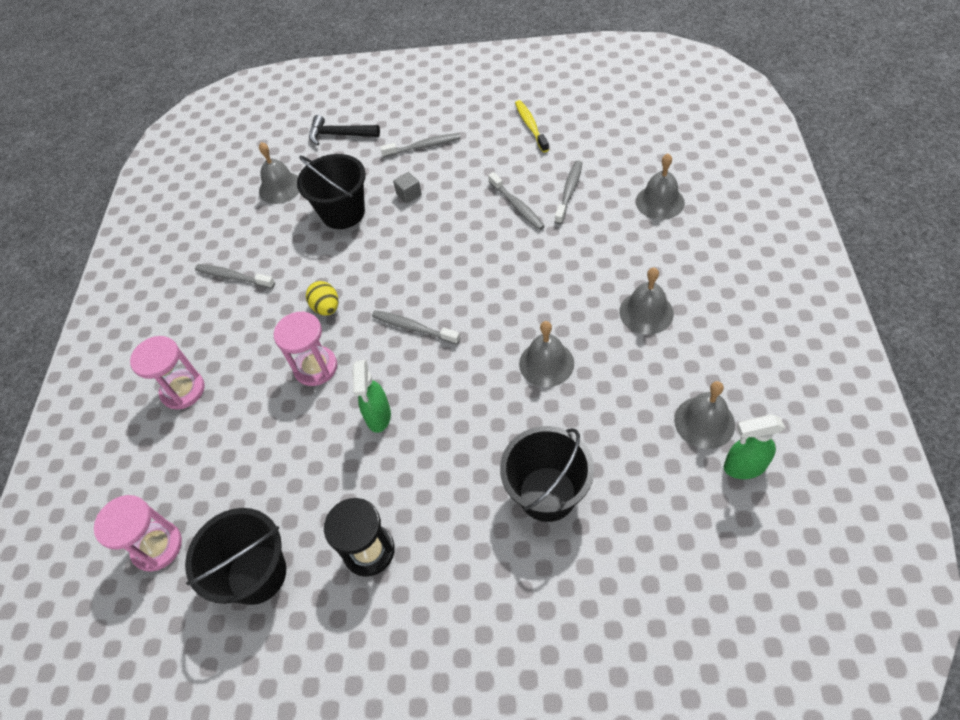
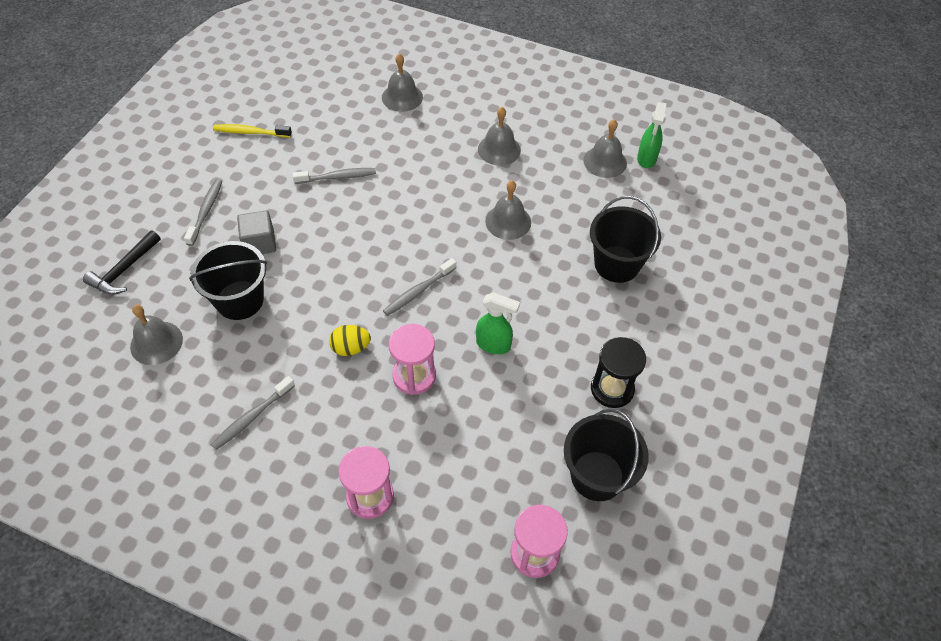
camera: 75 degrees left, 0 degrees up
grey cube [393,172,422,204] -> grey cube [237,210,276,254], size x1.55
grey toothbrush [555,161,582,224] -> none

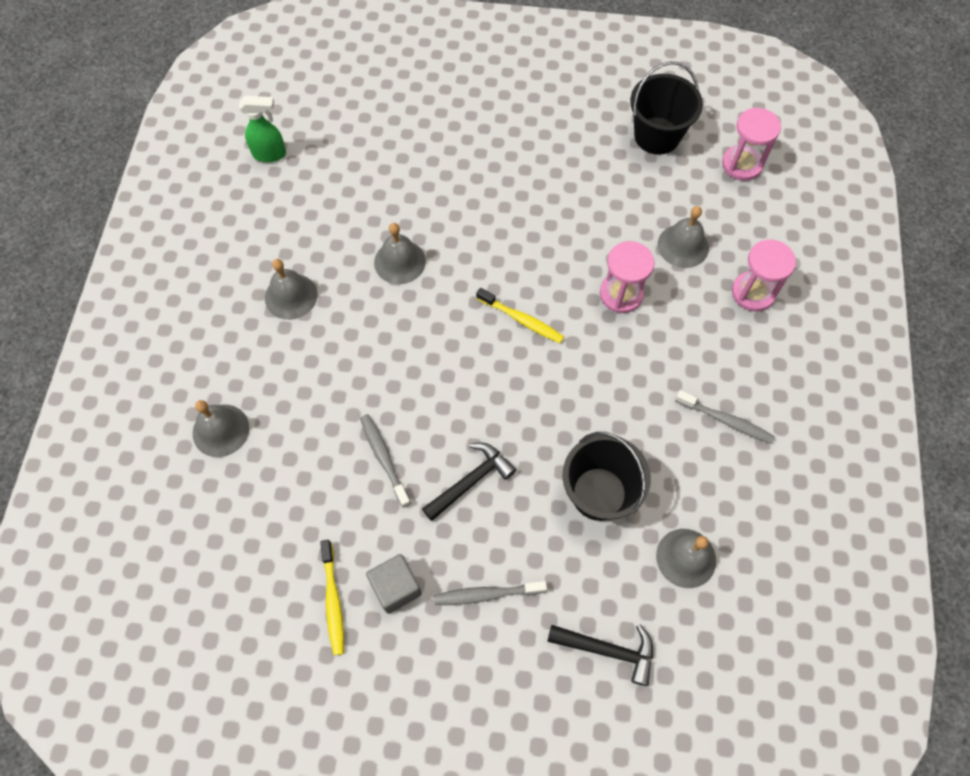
camera: 105 degrees left, 10 degrees up
grey cube [237,210,276,254] -> grey cube moved to [366,554,422,614]
yellow egg [329,325,371,356] -> none
grey toothbrush [383,258,456,316] -> yellow toothbrush [476,288,564,343]
green spray bottle [476,292,520,354] -> none
grey bell [583,119,627,178] -> grey bell moved to [658,206,709,268]
black bucket [590,196,661,283] -> none
black hourglass [591,337,646,408] -> none
none -> black hammer [422,442,516,521]

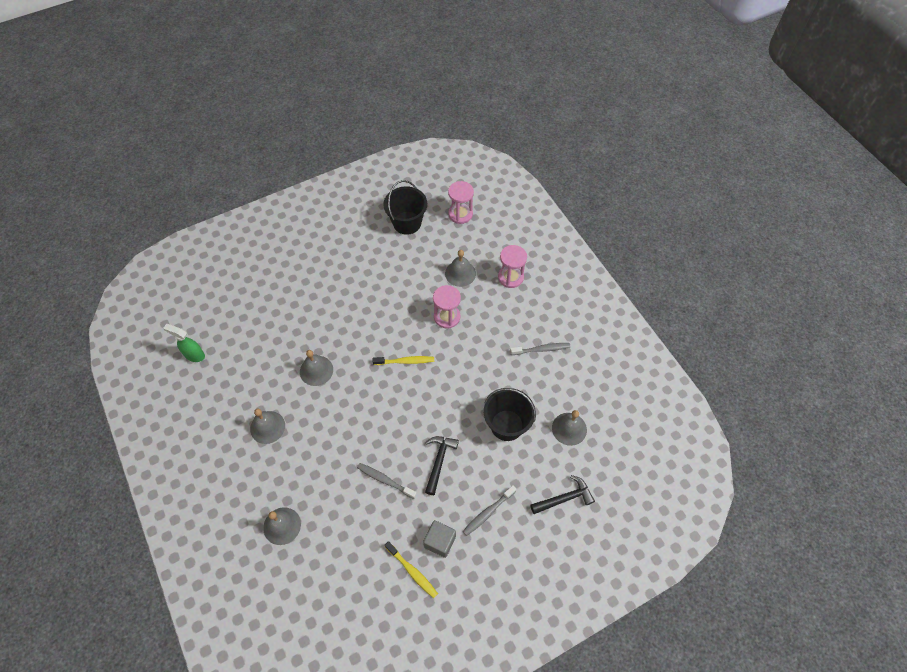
camera: 35 degrees left, 5 degrees down
green spray bottle [239,96,286,162] -> green spray bottle turned 120 degrees counterclockwise [163,324,205,362]

